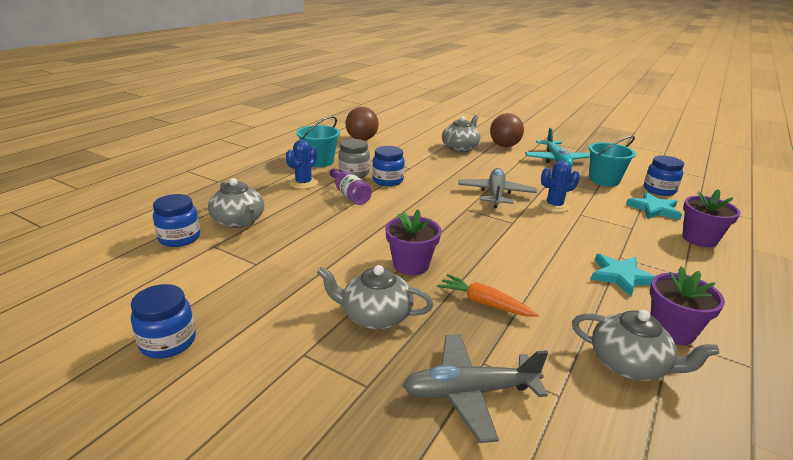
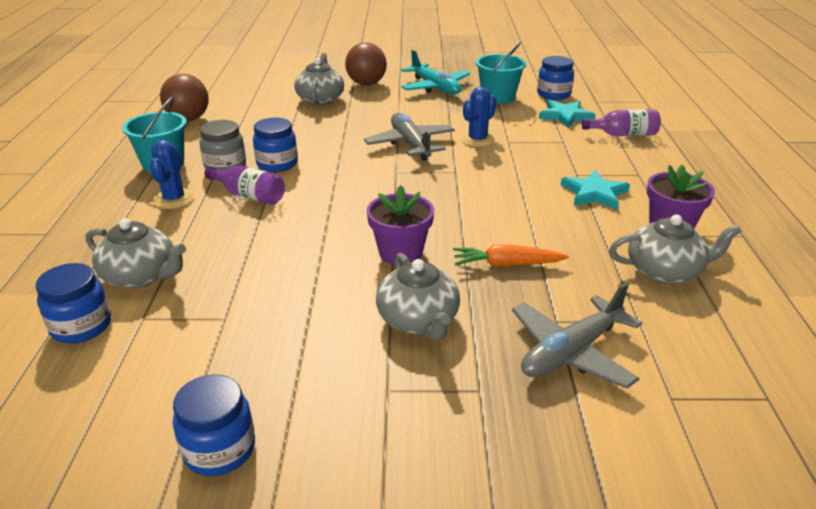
camera: 30 degrees left, 5 degrees up
grey teapot [317,265,433,329] -> grey teapot turned 90 degrees counterclockwise [376,253,460,341]
purple flower pot [682,189,740,247] -> purple bottle [582,109,661,136]

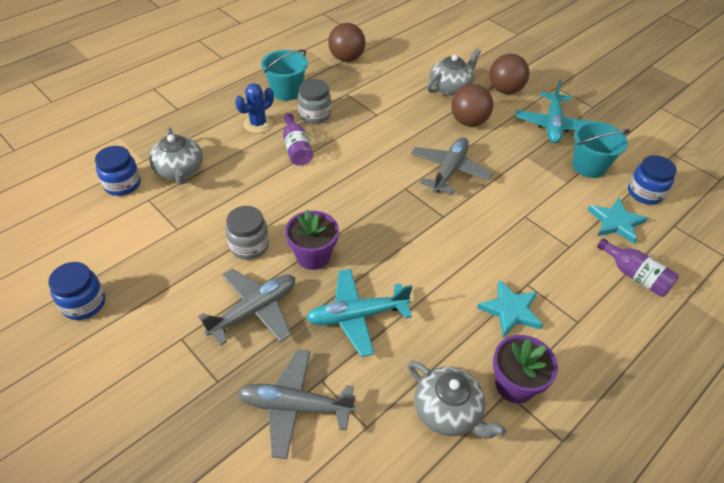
camera: 45 degrees right, 15 degrees up
blue jar [253,118,298,172] -> none
grey teapot [376,253,460,341] -> grey plane [198,269,295,346]
orange carrot [453,245,569,267] -> turquoise plane [306,269,412,357]
blue cactus [461,87,496,147] -> none
none -> grey jar [226,206,269,260]
none -> brown ball [451,84,493,127]

